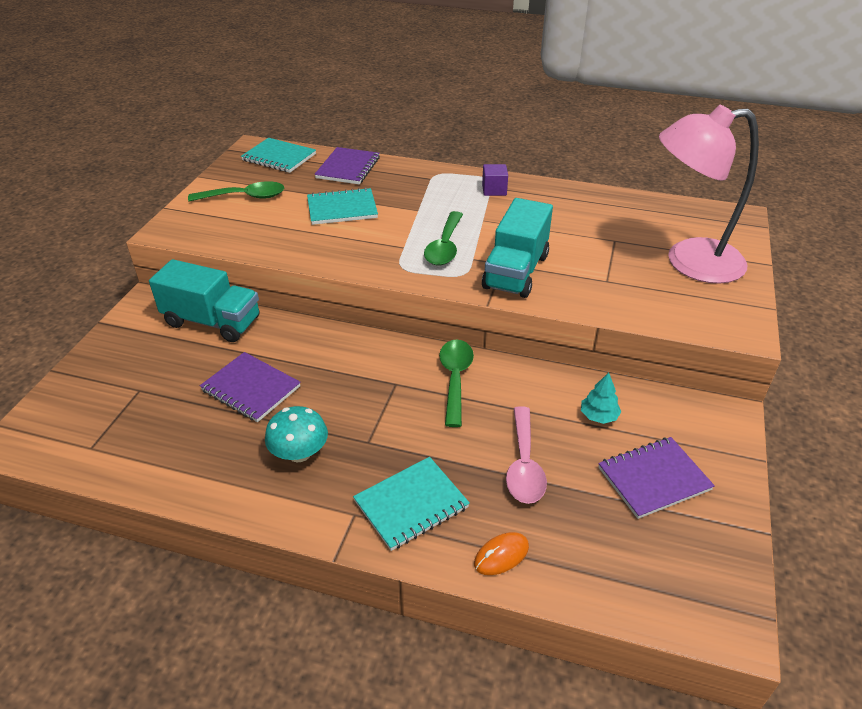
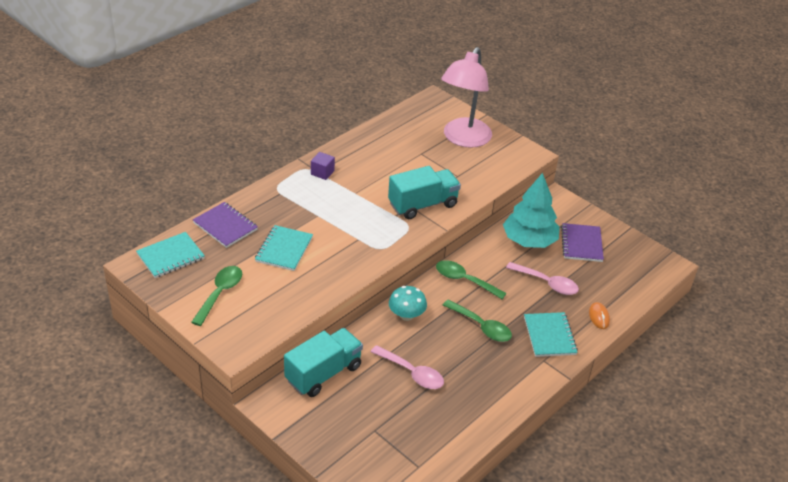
camera: 65 degrees left, 0 degrees up
purple notebook [200,352,301,422] -> pink spoon [371,345,444,389]
turquoise mushroom [265,406,328,462] -> turquoise mushroom moved to [389,286,427,321]
green spoon [424,211,463,265] -> green spoon moved to [443,299,512,342]
turquoise truck [482,198,553,298] -> turquoise truck turned 75 degrees counterclockwise [388,166,461,219]
turquoise tree [581,373,621,424] -> turquoise tree [503,173,560,248], size x2.37

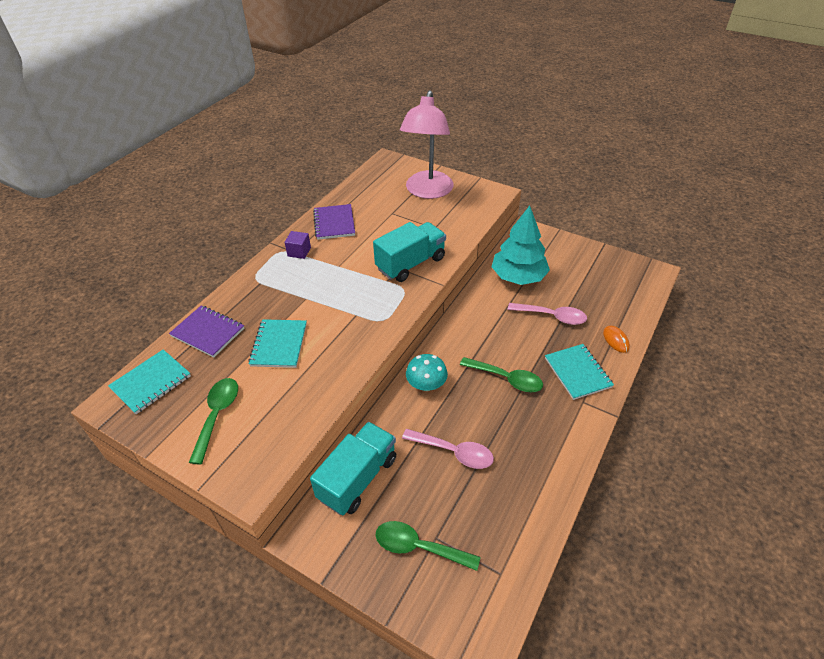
camera: 10 degrees left, 5 degrees up
green spoon [436,260,507,299] -> green spoon moved to [375,521,480,571]
purple notebook [561,223,604,262] -> purple notebook moved to [313,204,355,240]

